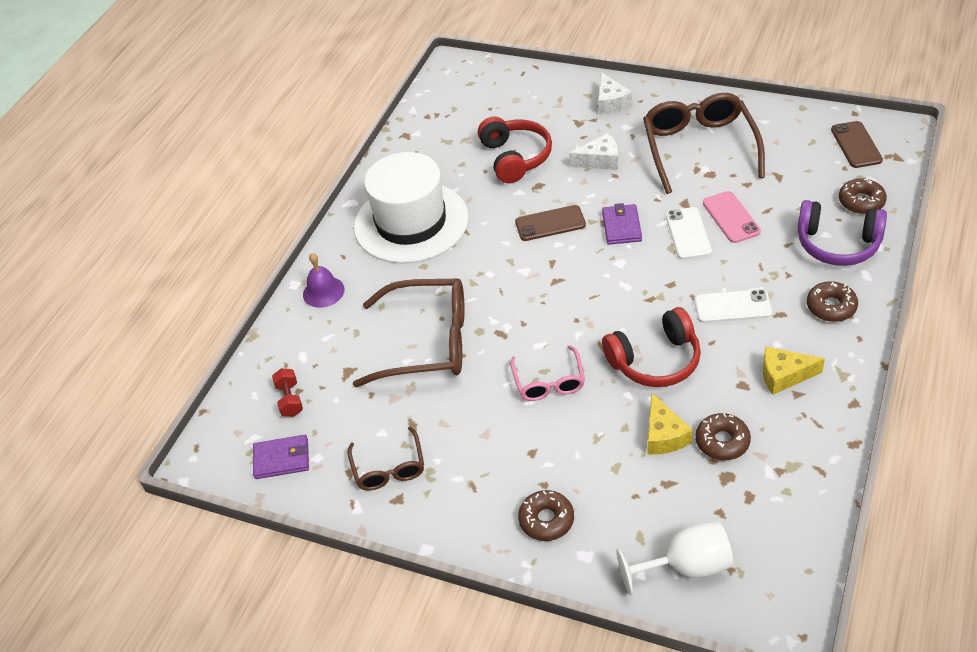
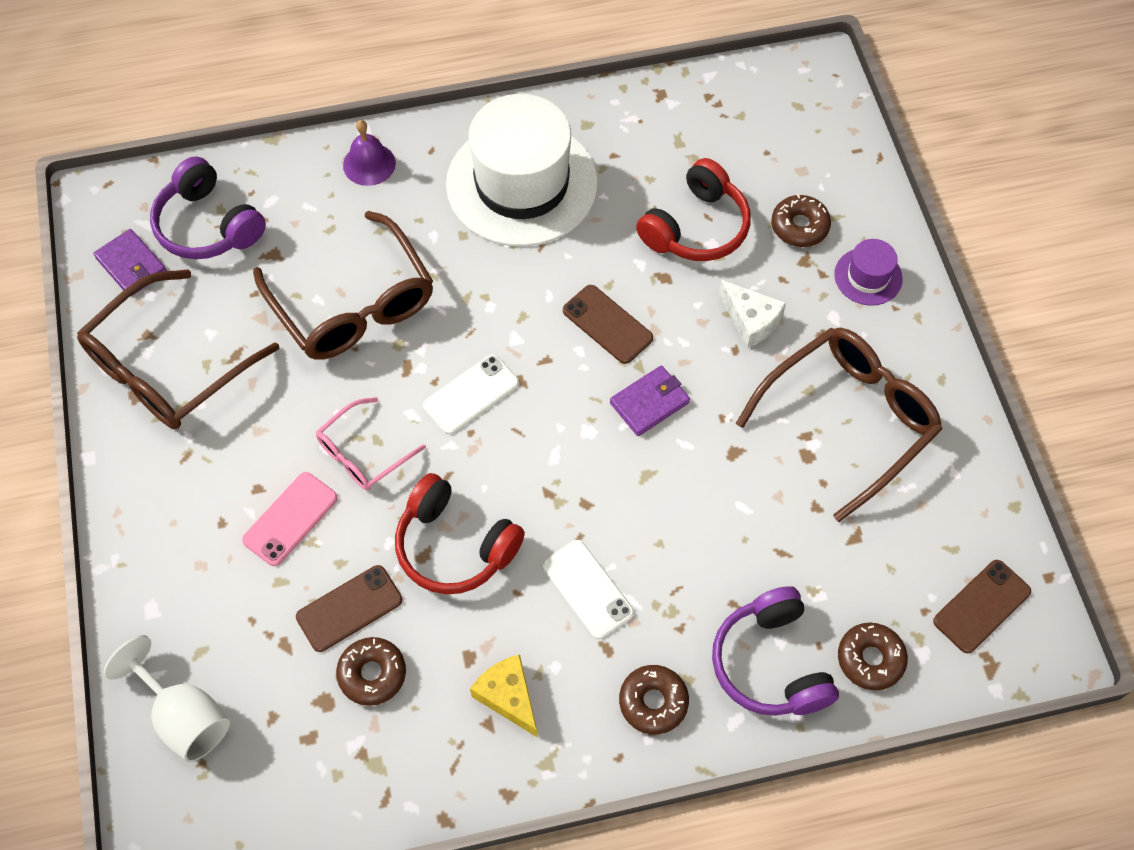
camera: 50 degrees right, 15 degrees up
red dumbbell [272,368,303,417] -> purple headphones [150,156,266,259]
brown glasses [347,427,424,491] -> brown glasses [77,269,280,429], size x1.84
brown donut [518,490,574,541] -> brown donut moved to [771,194,831,247]
white cheese [598,72,632,114] -> purple hat [834,239,903,306]
yellow cheese [647,393,693,454] -> brown phone [296,565,402,652]
white phone [666,207,712,260] -> white phone moved to [423,354,519,435]
pink phone [703,191,761,243] -> pink phone moved to [242,472,338,566]

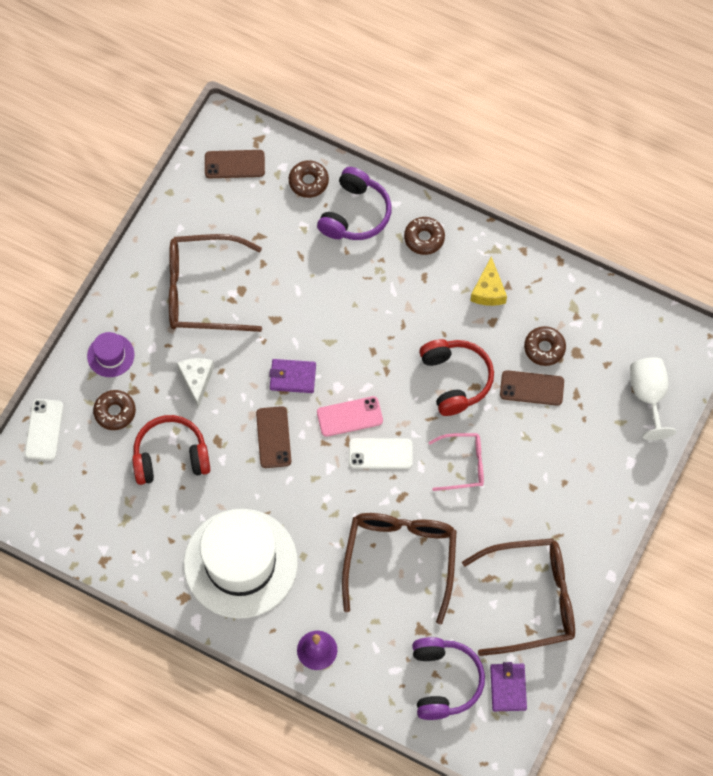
camera: 140 degrees left, 5 degrees up
pink phone [242,472,338,566] -> pink phone moved to [317,396,383,437]
white phone [543,540,634,639] -> white phone moved to [25,399,63,461]

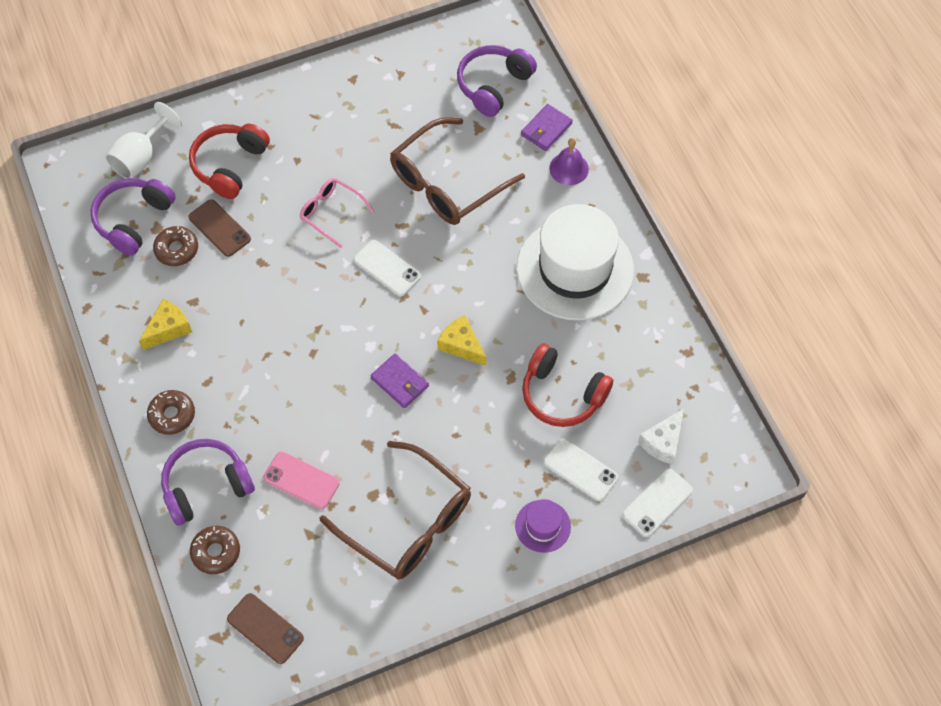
camera: 140 degrees left, 5 degrees down
brown donut [93,390,136,430] -> white phone [544,438,618,501]
white cheese [177,358,214,408] -> white cheese moved to [638,409,684,465]
brown phone [256,406,291,468] -> yellow cheese [437,315,486,366]
pink phone [317,396,383,437] -> pink phone moved to [263,452,339,509]
red headphones [419,339,494,416] -> red headphones moved to [189,124,270,199]
brown glasses [462,538,575,656] -> none
purple wallet [490,662,527,711] -> purple wallet moved to [521,104,573,151]
none -> purple headphones [91,178,176,256]

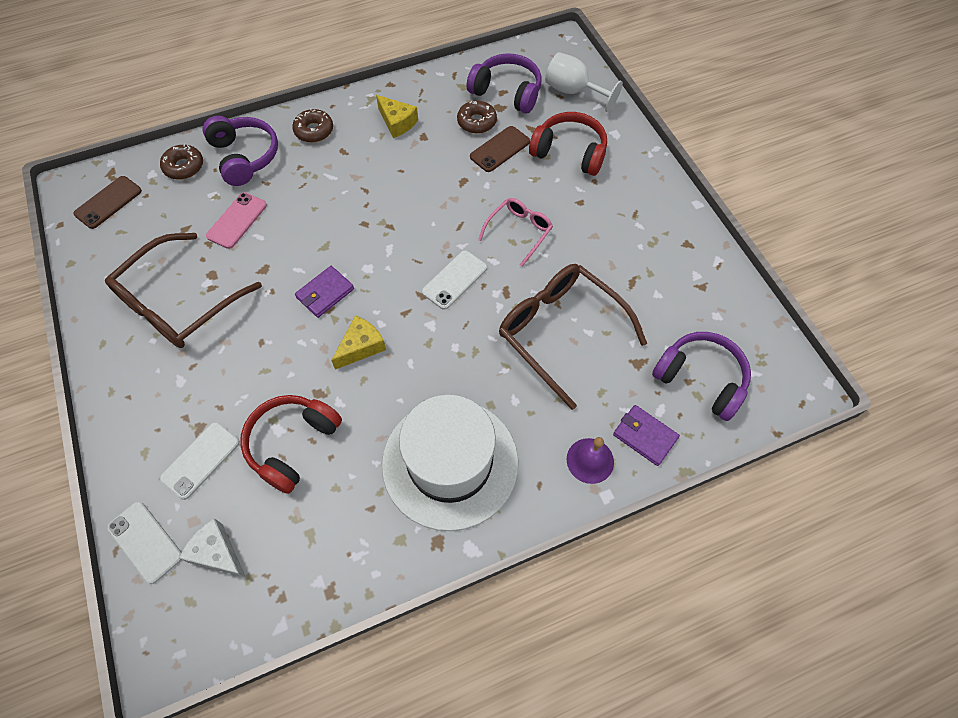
camera: 90 degrees right, 0 degrees up
purple hat [515,499,571,553] -> none

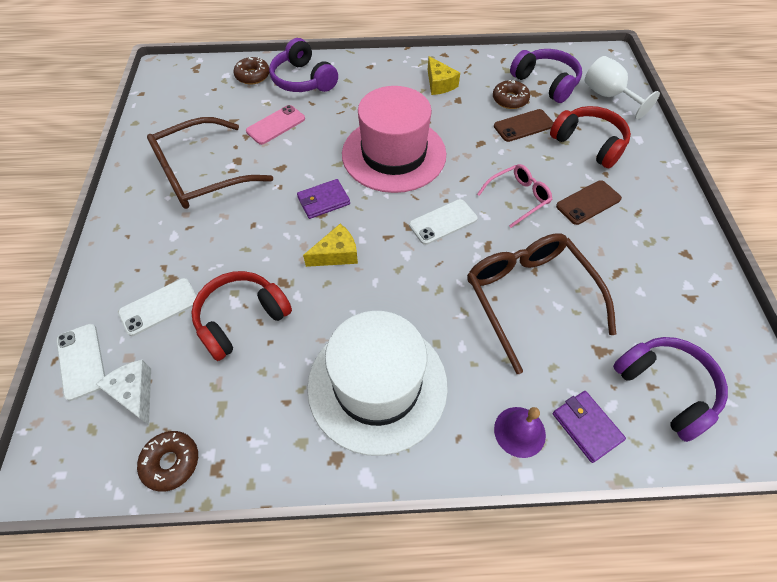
camera: 20 degrees right, 5 degrees down
brown phone [73,176,142,229] -> brown phone moved to [556,180,622,225]
purple headphones [203,116,278,186] -> purple headphones turned 150 degrees clockwise [269,38,338,92]
brown donut [292,108,333,143] -> brown donut moved to [137,431,198,492]
none -> pink hat [342,86,446,193]

